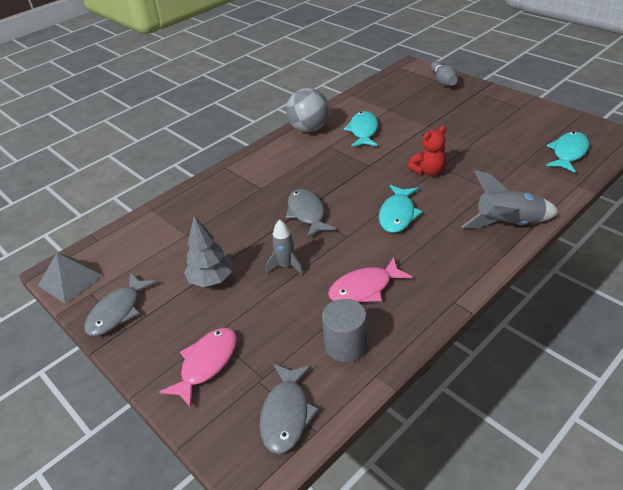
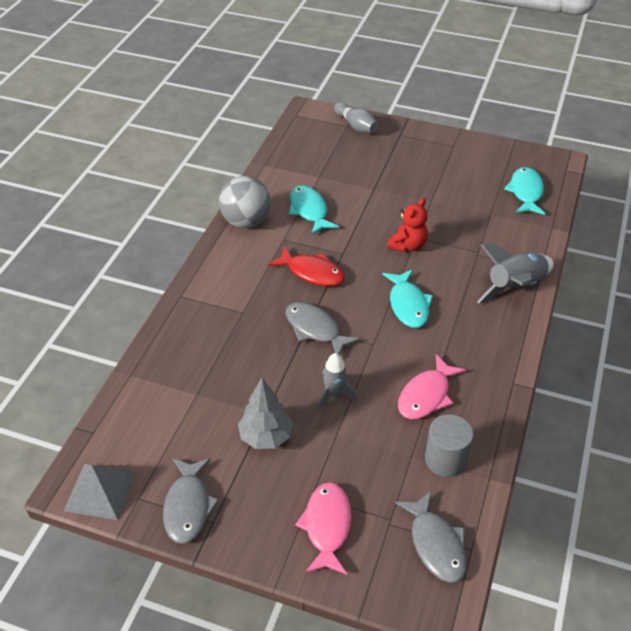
camera: 30 degrees left, 5 degrees up
none -> red fish [268,247,345,286]

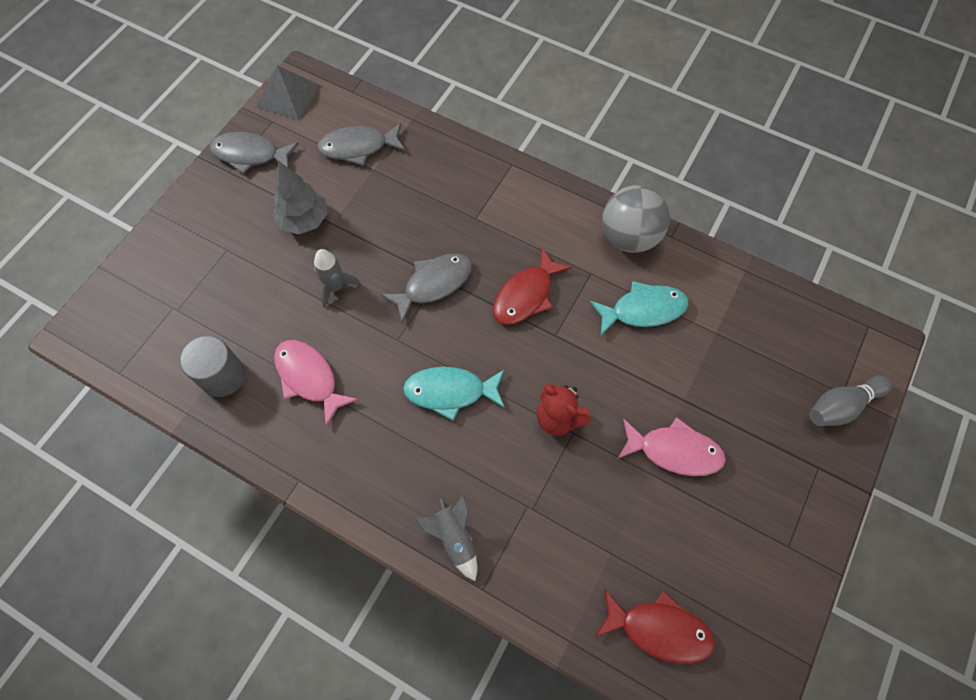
camera: 100 degrees right, 20 degrees up
pink fish [295,482,351,575] -> pink fish moved to [617,417,726,476]
grey fish [395,491,467,583] -> grey fish moved to [317,123,406,166]
grey rocket [477,244,554,303] -> grey rocket [415,495,477,581], size x0.62
turquoise fish [504,167,545,215] -> red fish [595,589,715,664]

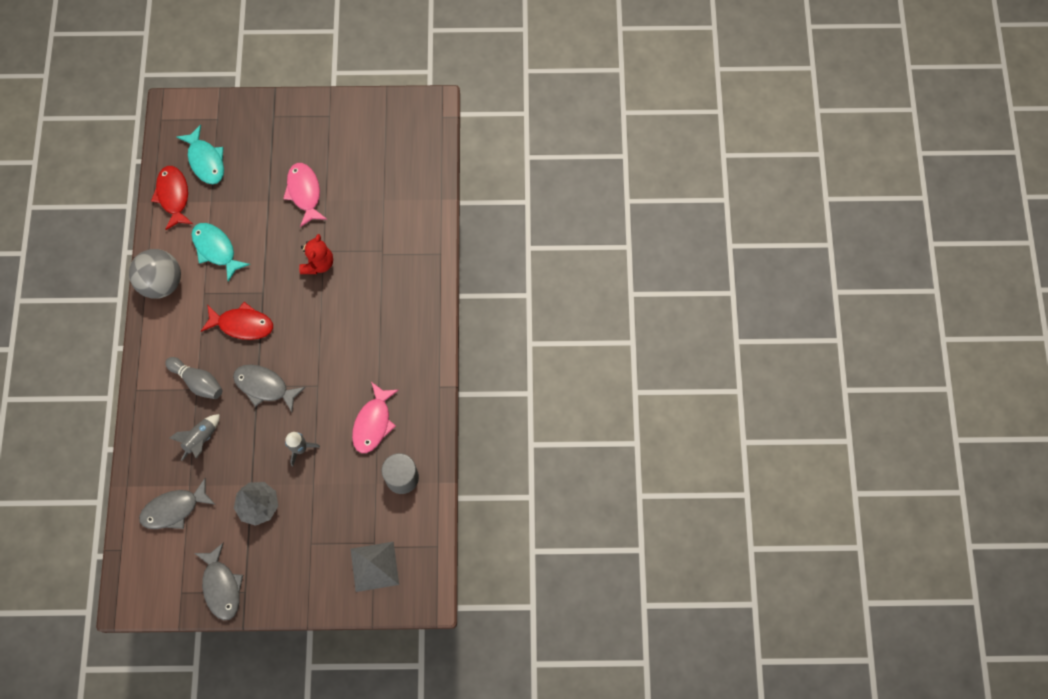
camera: 120 degrees left, 5 degrees up
grey pyramid [256,65,321,120] -> grey pyramid moved to [351,542,399,592]
grey fish [317,123,406,166] -> grey fish turned 105 degrees clockwise [139,478,216,529]
turquoise fish [403,367,505,421] -> turquoise fish moved to [177,125,224,184]
grey rocket [415,495,477,581] -> grey rocket moved to [170,414,220,460]
red fish [595,589,715,664] -> red fish moved to [151,166,193,230]
grey bowling pin [809,376,892,426] -> grey bowling pin moved to [165,357,223,399]

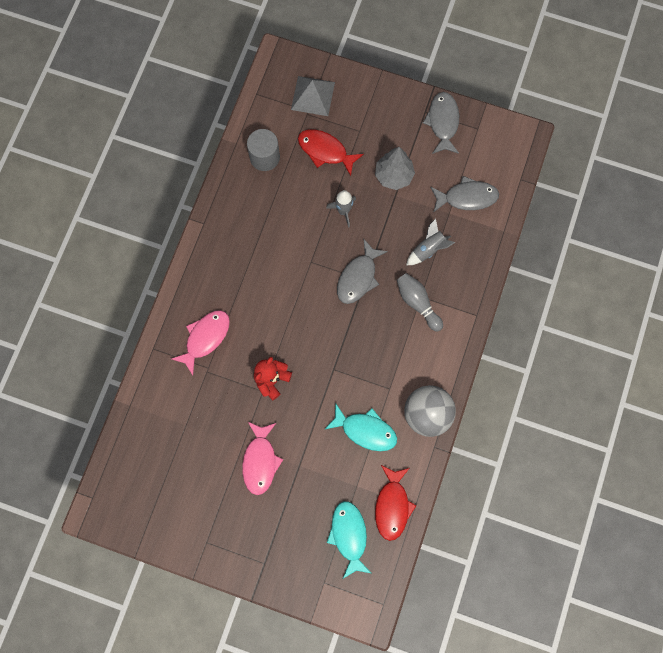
camera: 160 degrees left, 5 degrees up
turquoise fish [192,223,250,282] -> turquoise fish turned 45 degrees counterclockwise [325,403,397,451]
red fish [201,302,273,340] -> red fish moved to [298,129,364,176]
grey fish [233,365,306,412] -> grey fish turned 75 degrees clockwise [337,239,388,304]
pink fish [352,382,399,453] -> pink fish moved to [172,310,230,375]

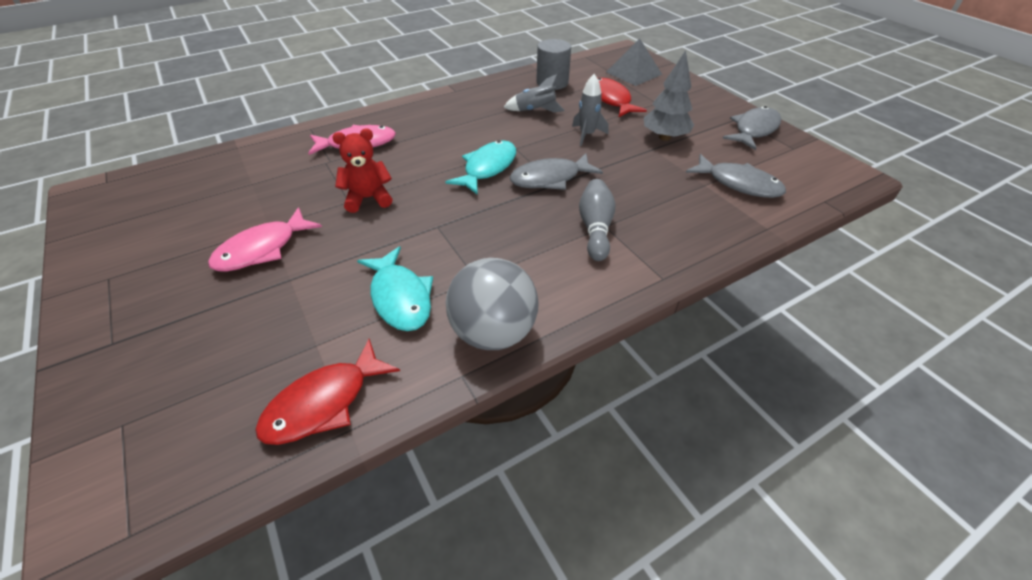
camera: 40 degrees right, 30 degrees down
turquoise fish [327,501,371,579] -> turquoise fish moved to [445,140,516,195]
grey rocket [406,218,455,265] -> grey rocket moved to [503,74,565,113]

